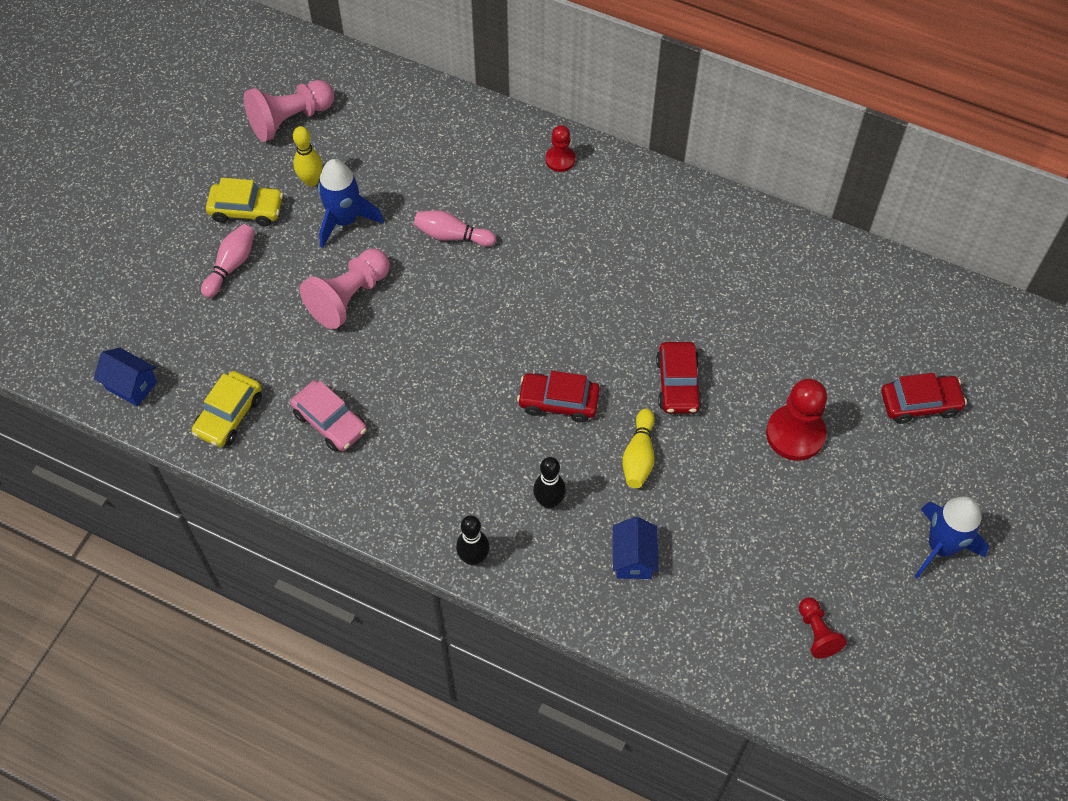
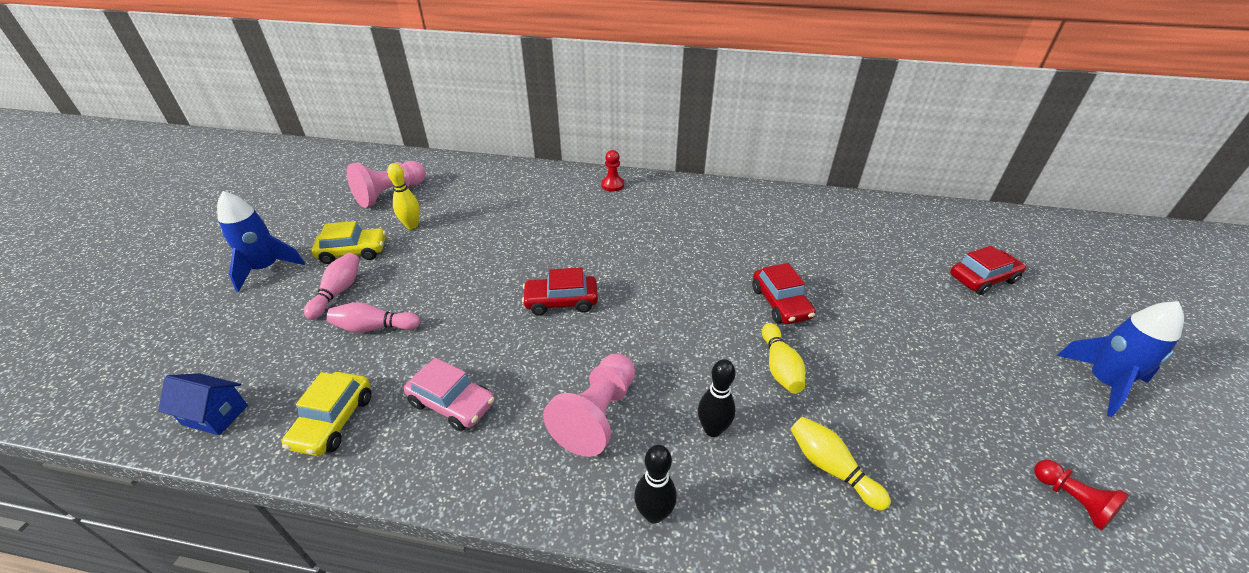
camera: 15 degrees left, 20 degrees down
pink pawn [300,249,390,329] -> pink pawn moved to [543,354,635,457]
blue rocket [318,159,384,248] -> blue rocket moved to [217,191,305,292]
pink bowling pin [414,210,496,247] -> pink bowling pin moved to [327,302,420,333]
red car [517,371,600,423] -> red car moved to [522,267,598,316]
blue house [613,517,659,579] -> yellow bowling pin [791,417,891,511]
red pawn [766,379,827,461] -> none

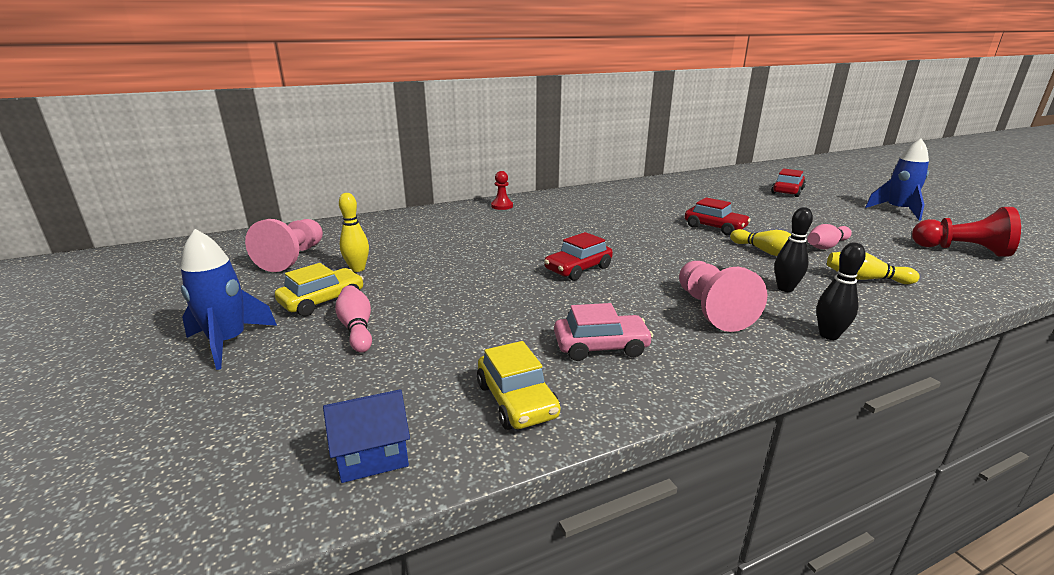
camera: 35 degrees left, 15 degrees down
pink bowling pin [327,302,420,333] -> pink bowling pin moved to [807,224,852,249]
red pawn [1034,460,1129,531] -> red pawn [912,207,1021,257], size x1.76

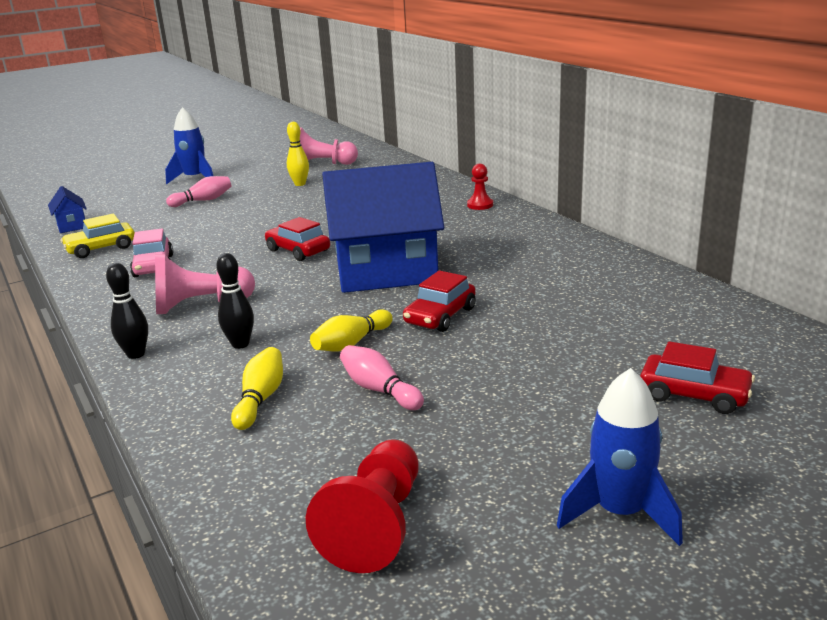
camera: 85 degrees right, 0 degrees up
yellow car [275,263,364,316] -> none
none -> blue house [322,162,444,293]

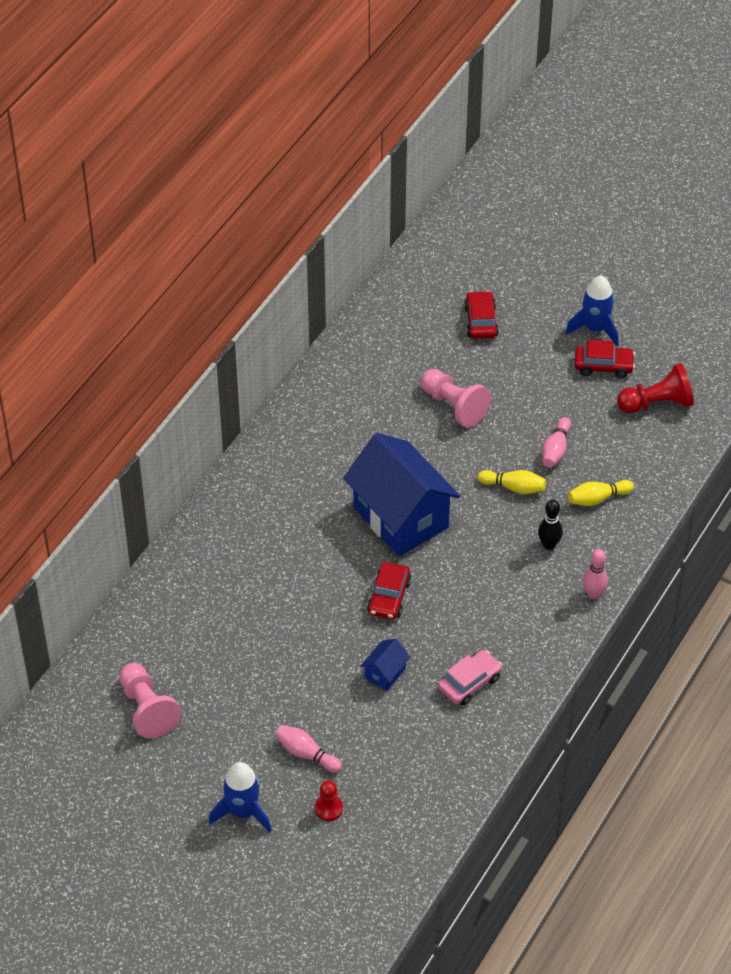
camera: 120 degrees left, 25 degrees up
blue house [48,186,87,233] -> blue house moved to [361,639,410,691]
yellow car [61,214,135,258] -> none
black bowling pin [106,263,148,359] -> pink bowling pin [583,549,608,599]
pink pawn [155,254,255,314] -> pink pawn moved to [420,369,491,427]
yellow bowling pin [287,122,309,186] -> none
red car [403,270,476,332] -> red car moved to [575,340,635,378]
red pawn [467,164,493,210] -> red pawn moved to [315,781,343,821]

